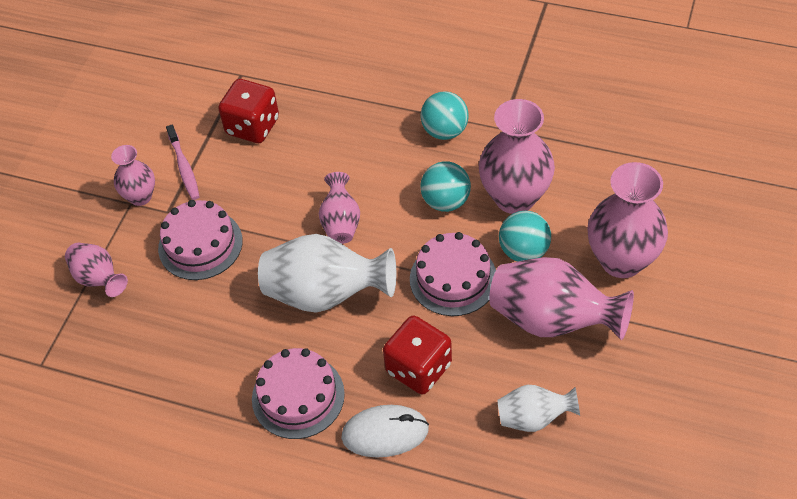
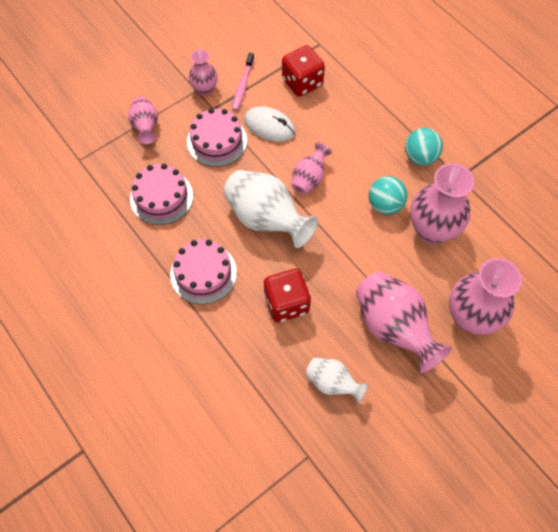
camera: 30 degrees right, 10 degrees up
white mouse [341,405,429,458] -> white mouse moved to [244,106,295,142]
pink cake [410,232,496,316] -> pink cake moved to [130,164,193,225]
turquoise ball [499,211,551,262] -> none

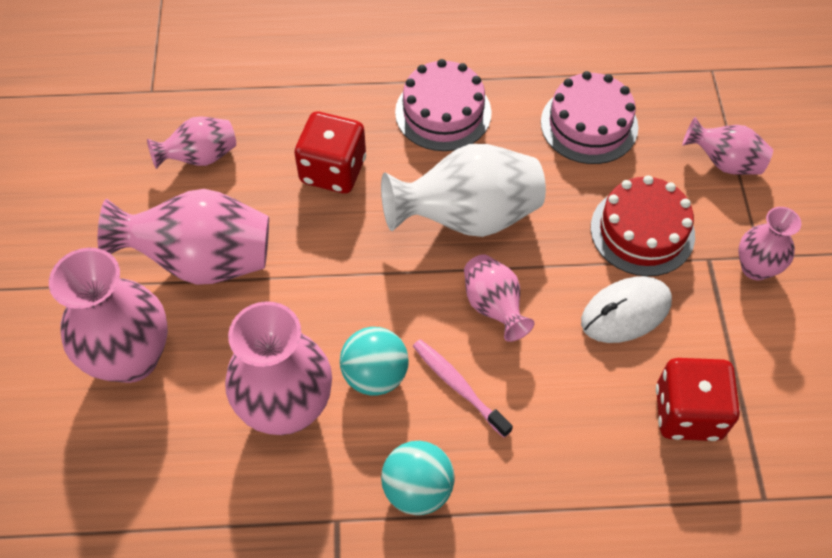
camera: 125 degrees right, 5 degrees down
pink cake [187,108,247,167] -> red cake [591,175,695,276]
pink toothbrush [232,53,254,111] -> pink toothbrush moved to [413,339,513,438]
white vase [306,358,368,404] -> pink vase [147,116,236,169]

